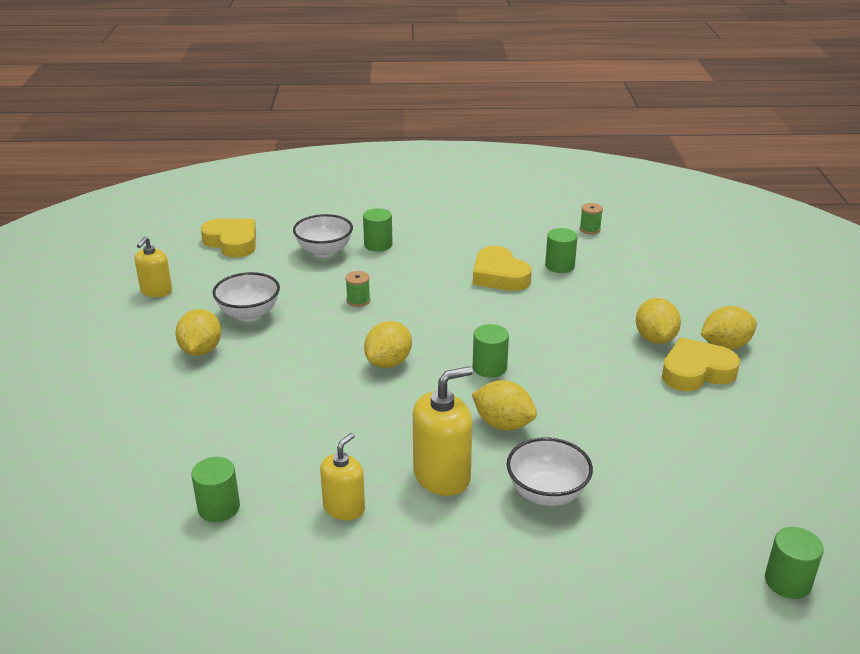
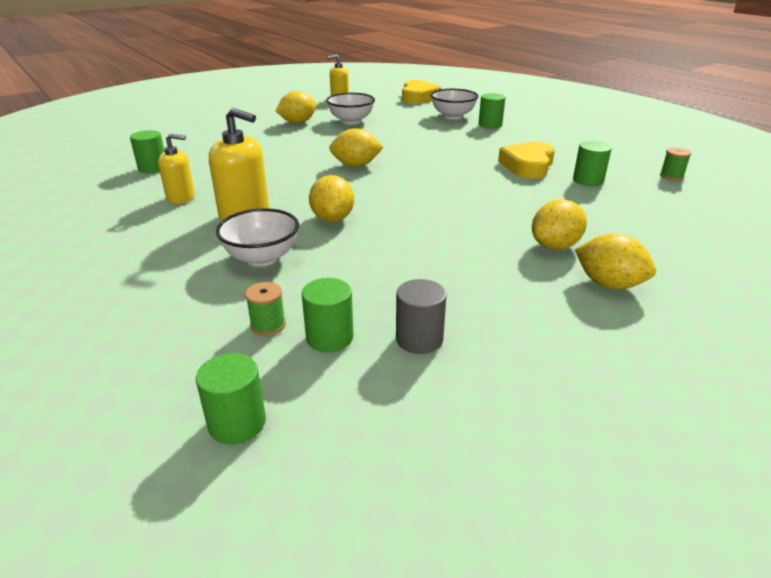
camera: 55 degrees right, 0 degrees up
green spool [345,271,370,307] -> green spool moved to [245,282,286,336]
green cylinder [473,324,509,378] -> green cylinder moved to [302,278,354,352]
yellow heart [662,337,740,391] -> none
none -> grey cylinder [396,279,447,354]

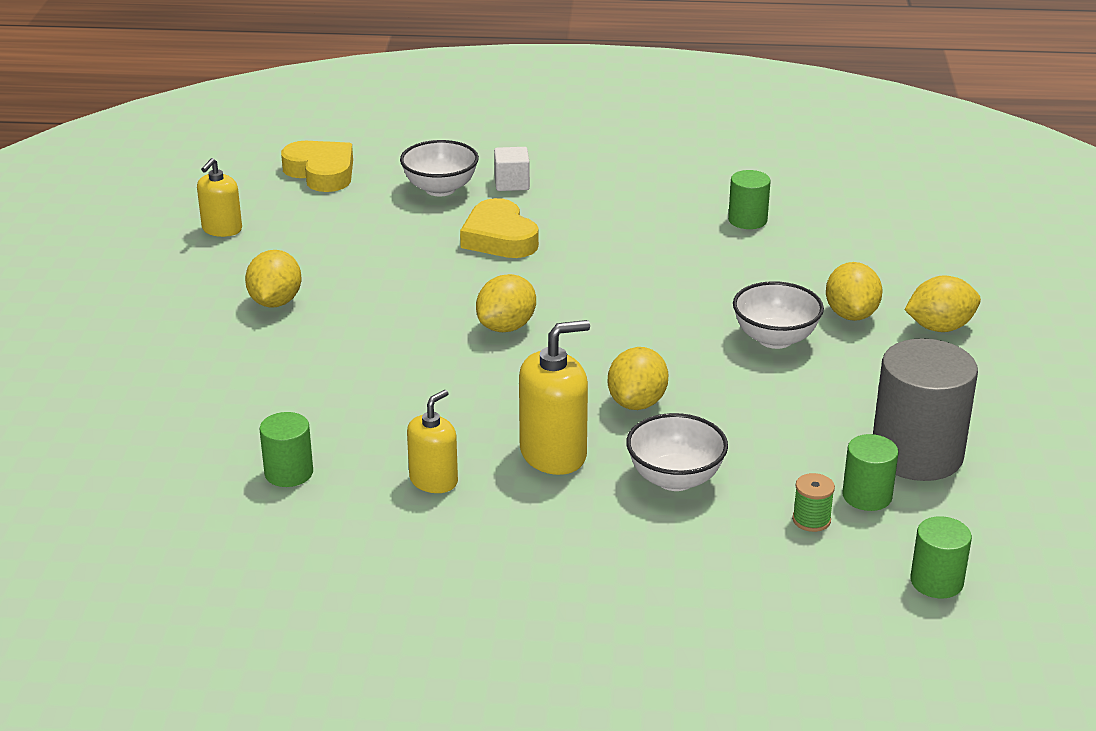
camera: 50 degrees left, 0 degrees up
yellow lemon [309,175,354,222] -> yellow lemon turned 75 degrees clockwise [608,347,668,410]
white bowl [326,93,375,124] -> white bowl moved to [733,281,824,349]
grey cylinder [396,279,447,354] -> grey cylinder [873,338,978,481], size x1.91
green cylinder [478,93,505,129] -> white cube [494,147,530,191]
yellow heart [498,141,555,179] -> yellow heart moved to [460,198,539,258]
green spool [660,147,692,181] -> none

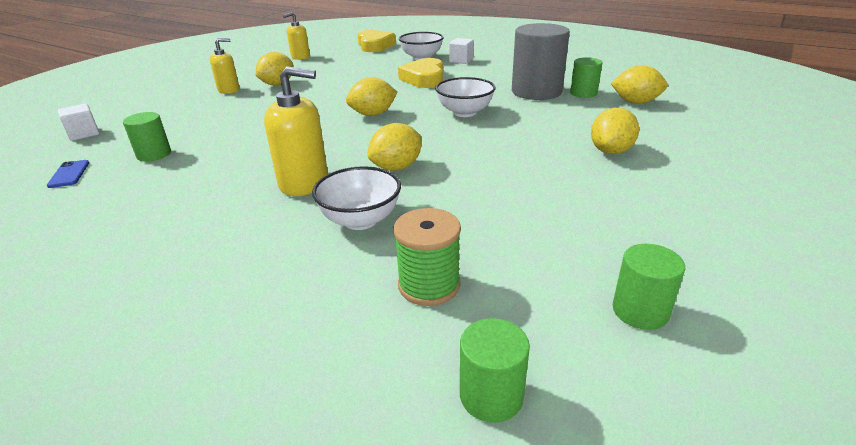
camera: 30 degrees right, 0 degrees up
yellow soap dispenser [407,390,458,493] -> yellow soap dispenser moved to [210,38,240,94]
white bowl [733,281,824,349] -> white bowl moved to [435,77,496,117]
green spool [792,473,835,532] -> green spool [394,208,461,306], size x1.64
green cylinder [842,434,899,511] -> green cylinder moved to [613,244,685,330]
grey cylinder [873,338,978,481] -> grey cylinder moved to [512,23,570,100]
yellow lemon [904,275,981,332] -> yellow lemon moved to [611,65,668,104]
none -> blue phone [47,160,89,188]
none -> white cube [58,104,100,141]

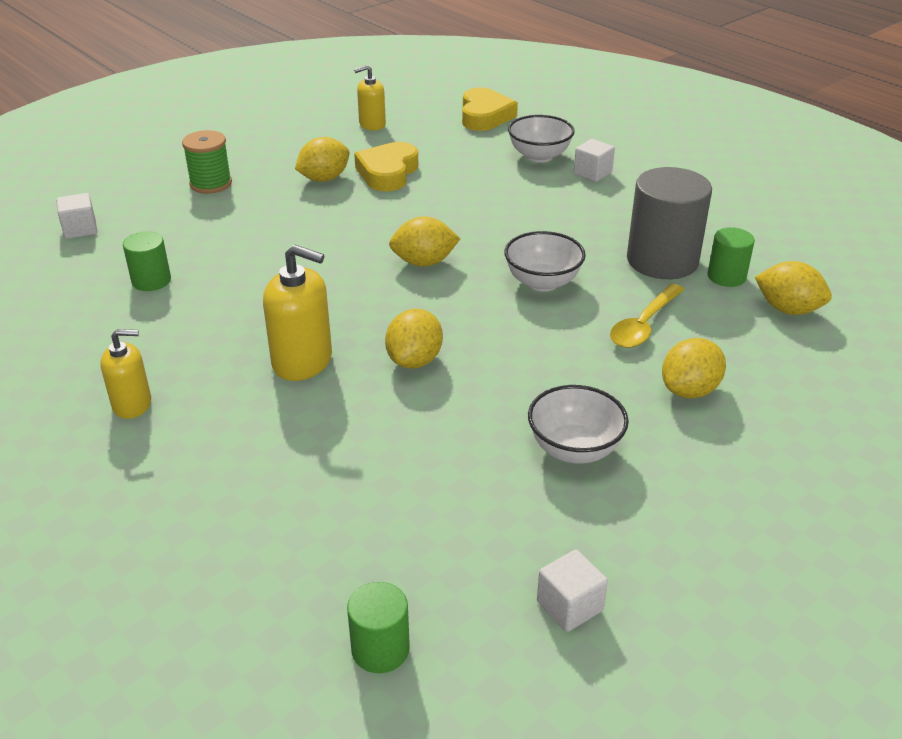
camera: 15 degrees right, 5 degrees up
blue phone [47,160,89,188] -> none
yellow soap dispenser [210,38,240,94] -> yellow soap dispenser moved to [100,329,151,419]
white bowl [312,166,401,230] -> white bowl moved to [528,385,629,464]
yellow lemon [367,123,422,171] -> yellow lemon turned 45 degrees counterclockwise [385,309,443,369]
green spool [394,208,461,306] -> green spool moved to [182,130,232,194]
yellow heart [398,58,443,88] -> yellow heart moved to [354,142,418,191]
green cylinder [613,244,685,330] -> white cube [537,550,608,632]
none -> yellow spoon [610,284,684,348]

